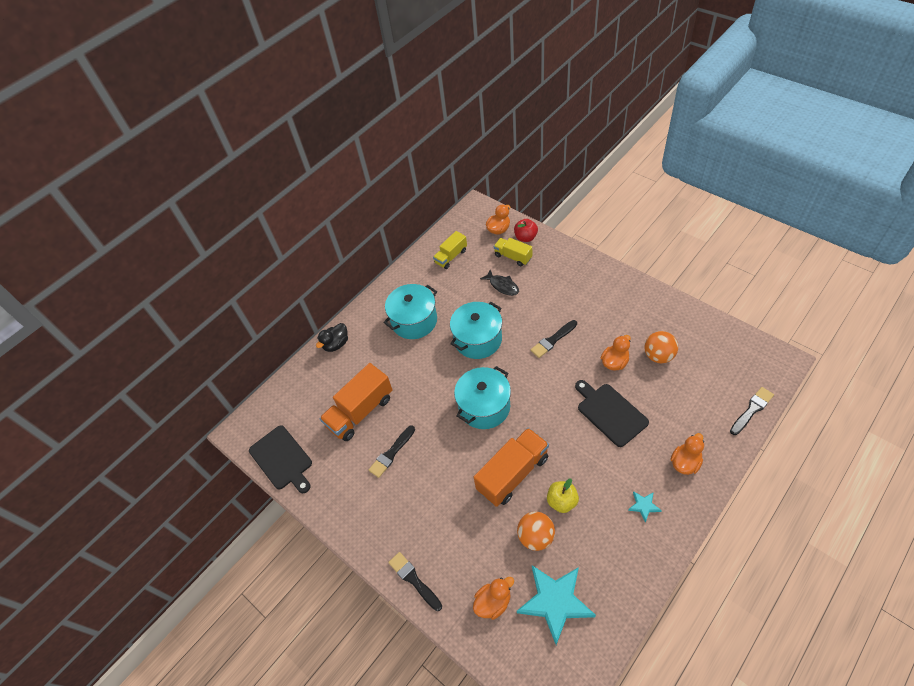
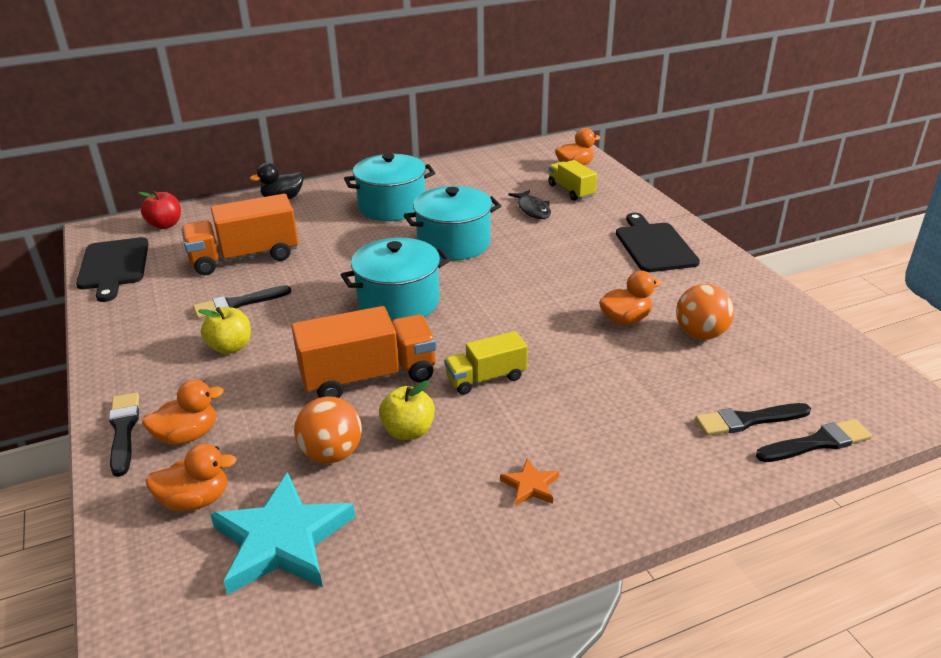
camera: 20 degrees right, 20 degrees down
yellow truck [433,231,467,269] -> yellow truck moved to [444,331,528,395]
red apple [514,219,538,242] -> red apple moved to [138,190,181,229]
black brush [530,320,577,358] -> black brush moved to [695,403,811,436]
black cutting board [575,380,649,447] -> black cutting board moved to [616,213,700,272]
turquoise star [628,491,662,523] -> orange star [500,458,559,506]
orange duck [670,433,704,475] -> orange duck moved to [142,380,224,445]
none -> yellow apple [198,307,251,354]

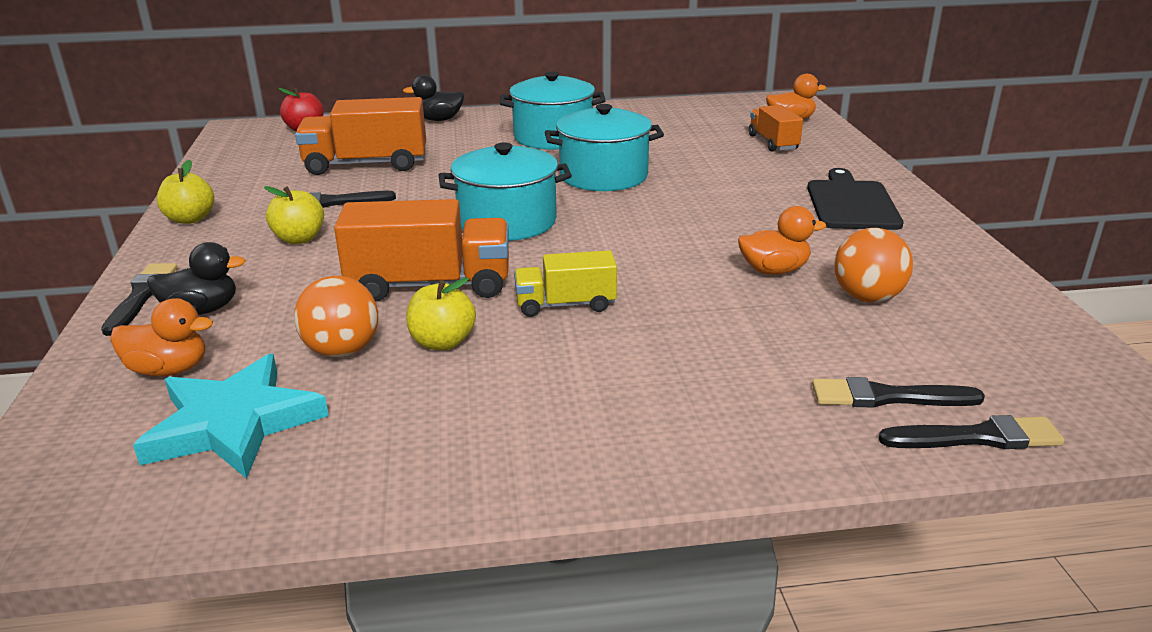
camera: 15 degrees right, 5 degrees down
black cutting board [76,237,149,302] -> none
orange duck [142,380,224,445] -> black duck [147,242,246,315]
orange star [500,458,559,506] -> none
black fish [508,190,551,219] -> none
yellow truck [548,160,597,201] -> orange truck [749,105,803,152]
none -> yellow apple [157,160,214,224]

